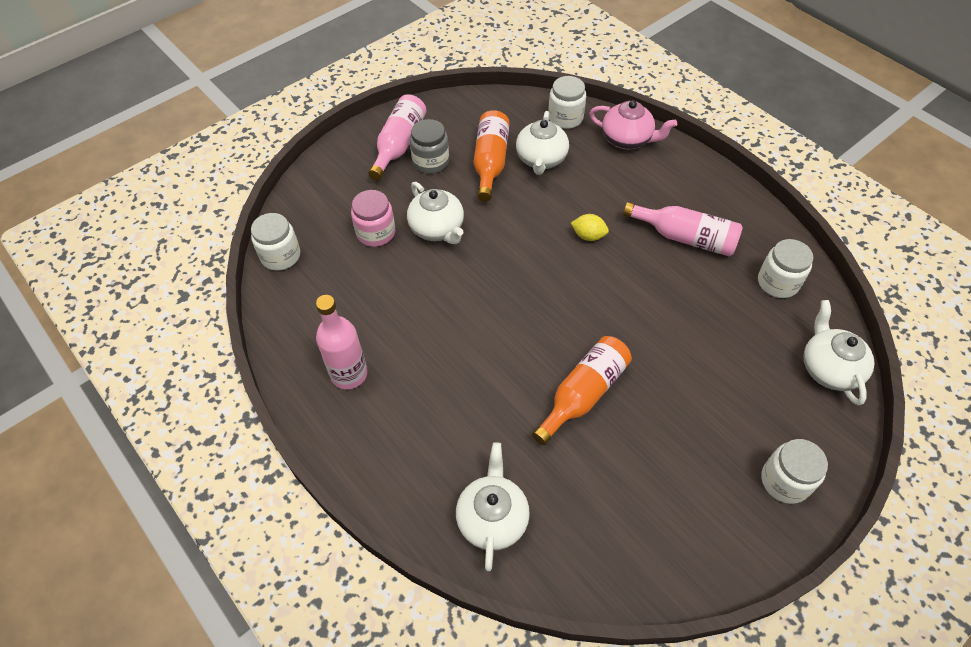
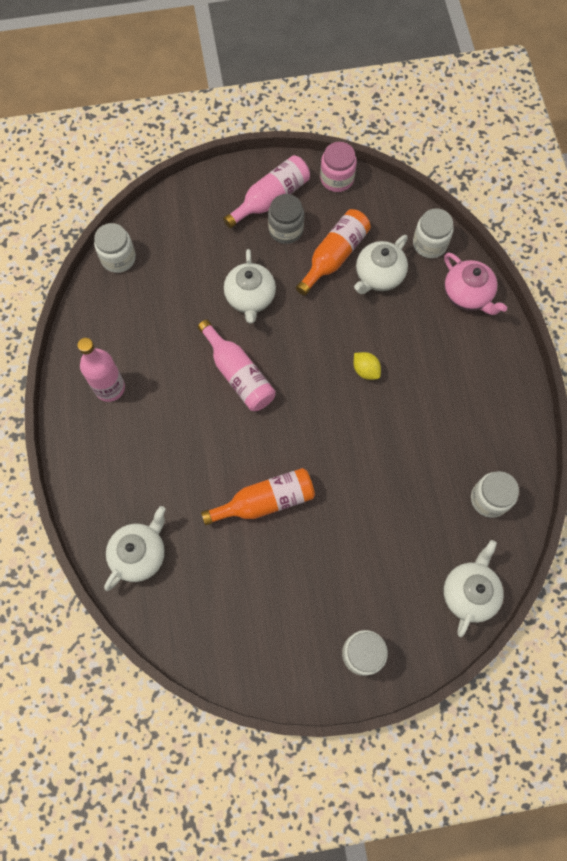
camera: 30 degrees right, 15 degrees up
pink jar [351,190,395,247] -> pink jar moved to [320,142,357,192]
pink bottle [623,202,743,256] -> pink bottle moved to [198,319,276,411]

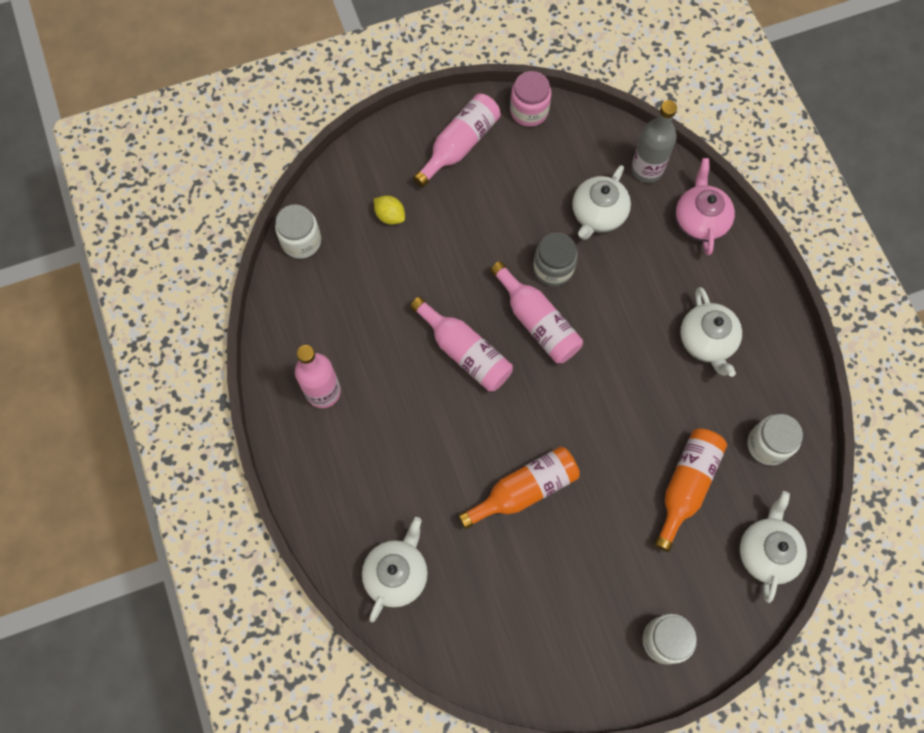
camera: 10 degrees left, 0 degrees up
white teapot [224,249,276,324] -> white teapot moved to [680,287,742,377]
grey jar [268,194,304,244] -> grey jar moved to [533,233,578,286]
orange bottle [296,209,371,296] -> orange bottle moved to [654,428,727,552]
yellow lemon [354,352,381,380] -> yellow lemon moved to [374,196,405,225]
white jar [413,208,453,258] -> grey bottle [631,100,677,183]
pink teapot [444,252,507,315] -> pink teapot turned 135 degrees counterclockwise [675,158,735,255]
none -> pink bottle [490,261,583,364]

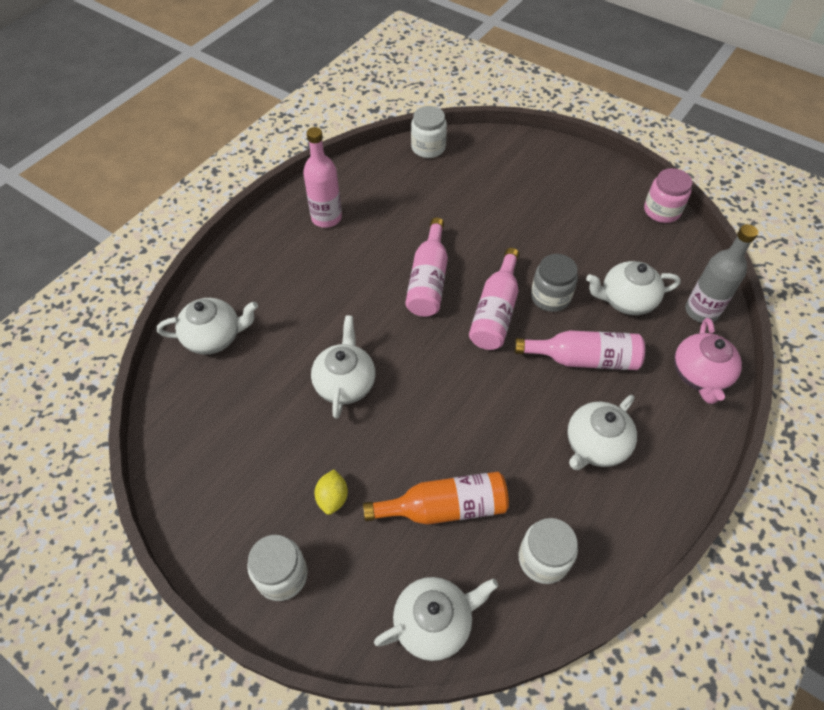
camera: 55 degrees right, 15 degrees down
yellow lemon [374,196,405,225] -> yellow lemon moved to [314,469,348,515]
pink bottle [413,94,501,187] -> pink bottle moved to [514,330,645,370]
orange bottle [458,446,580,529] -> white teapot [311,315,375,419]
pink teapot [675,158,735,255] -> pink teapot turned 135 degrees clockwise [674,318,742,404]

